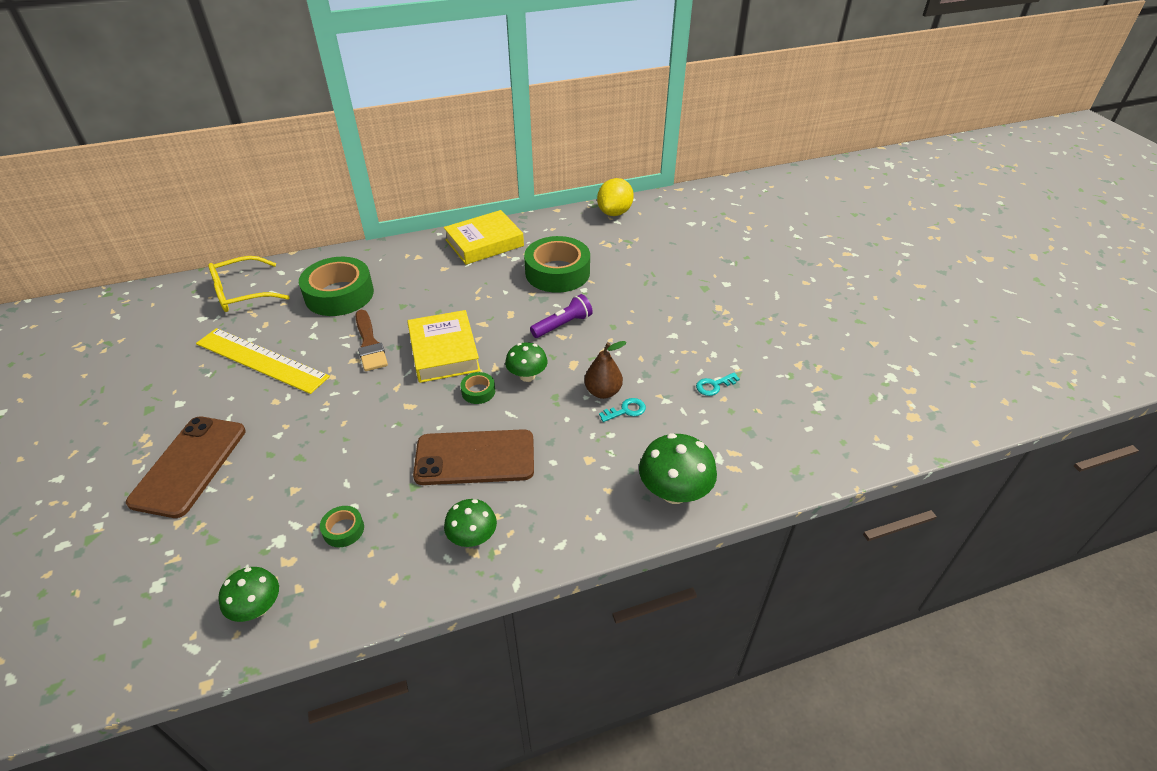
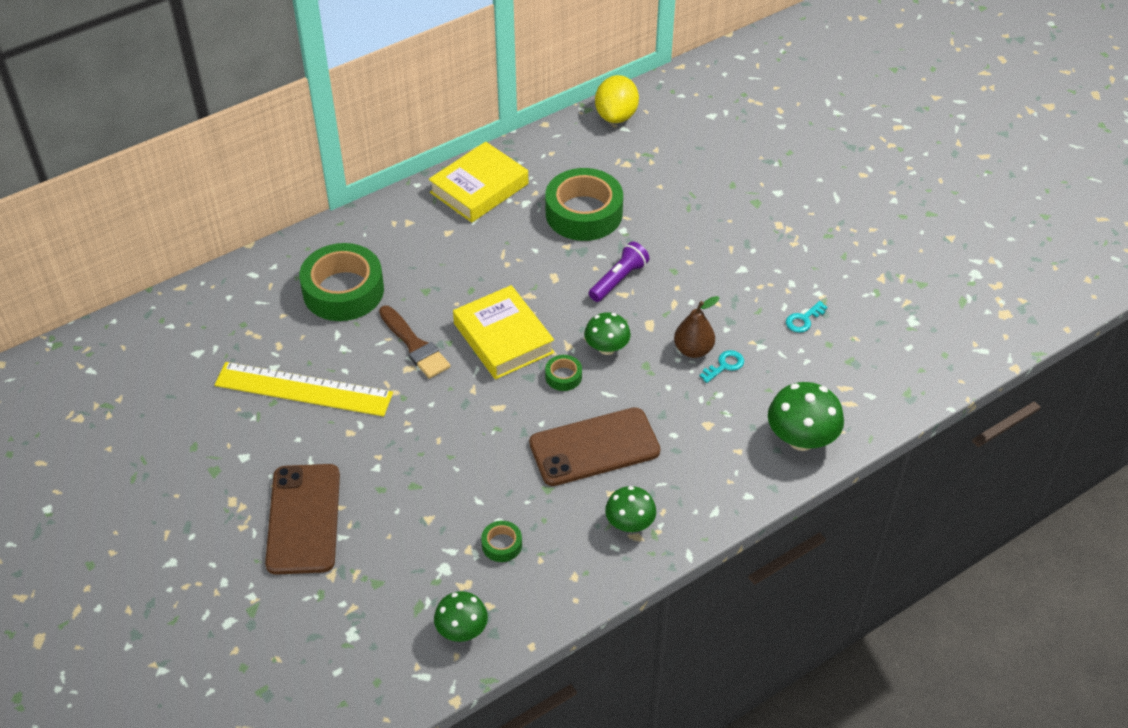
camera: 15 degrees left, 5 degrees up
yellow glasses [208,256,290,312] -> none

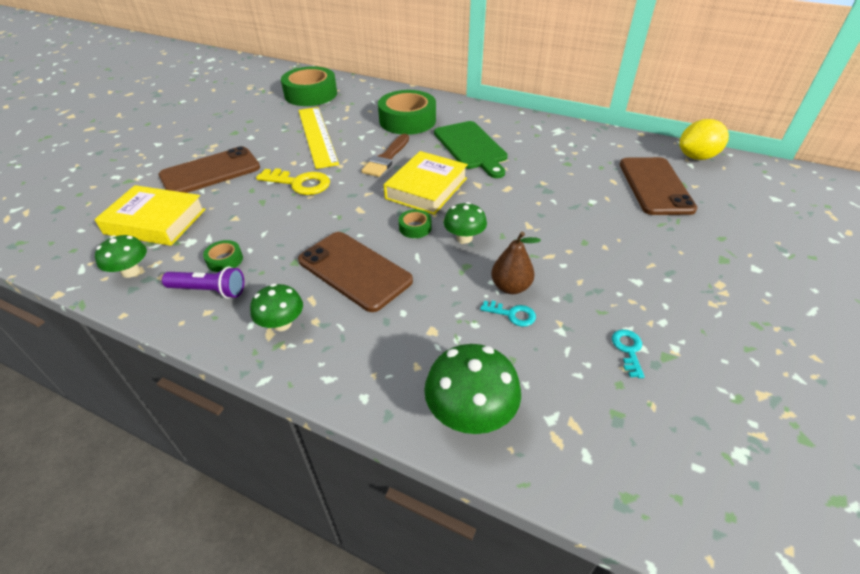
camera: 60 degrees right, 5 degrees down
yellow book [429,141,528,223] -> yellow book moved to [94,185,206,246]
green tape [545,168,623,241] -> green tape moved to [281,66,337,106]
purple flashlight [589,241,650,302] -> purple flashlight moved to [162,267,244,299]
turquoise key [786,301,828,333] -> turquoise key turned 75 degrees clockwise [612,329,645,378]
none -> yellow key [256,168,330,195]
none -> green cutting board [434,121,508,178]
none -> brown phone [620,157,697,215]

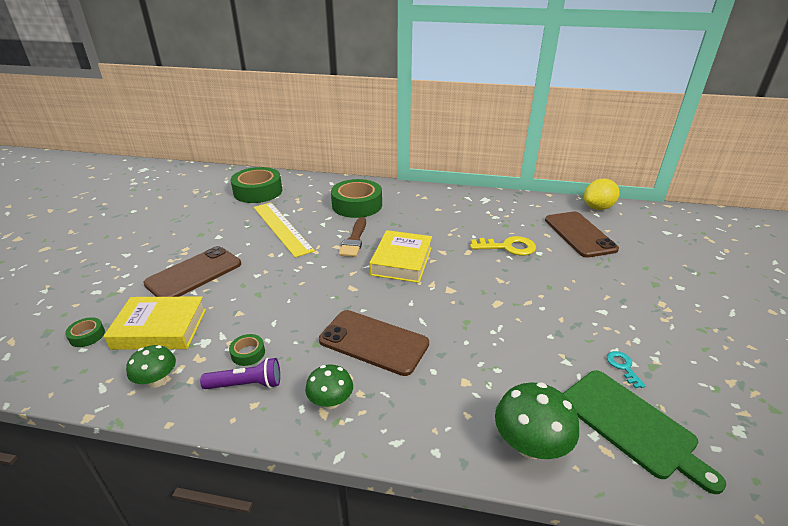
camera: 15 degrees left, 10 degrees down
yellow key [256,168,330,195] -> yellow key moved to [470,236,536,256]
green tape [399,209,432,238] -> green tape moved to [65,317,105,347]
green cutting board [434,121,508,178] -> green cutting board moved to [563,370,726,494]
green mushroom [444,202,487,244] -> none
turquoise key [480,301,536,327] -> none
brown pear [491,232,541,294] -> none

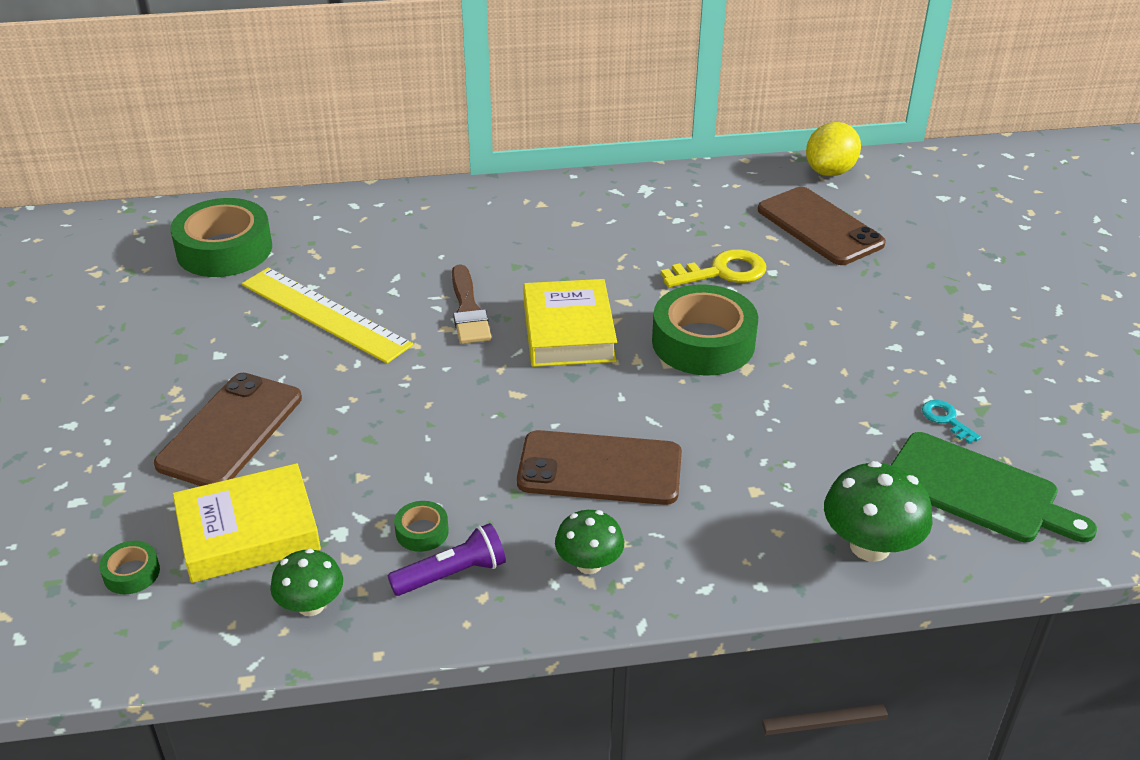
camera: 20 degrees left, 5 degrees up
green tape [331,179,382,218] -> green tape moved to [652,284,758,376]

